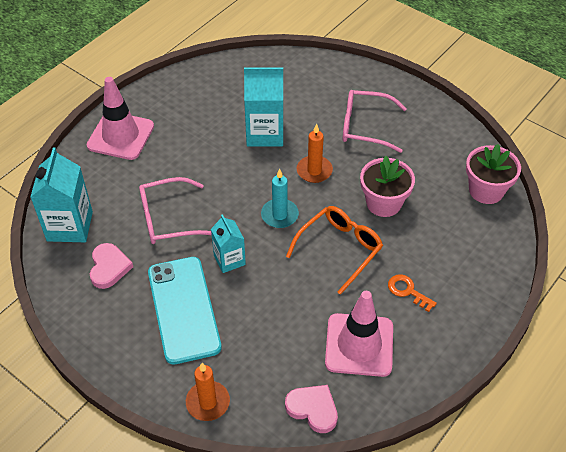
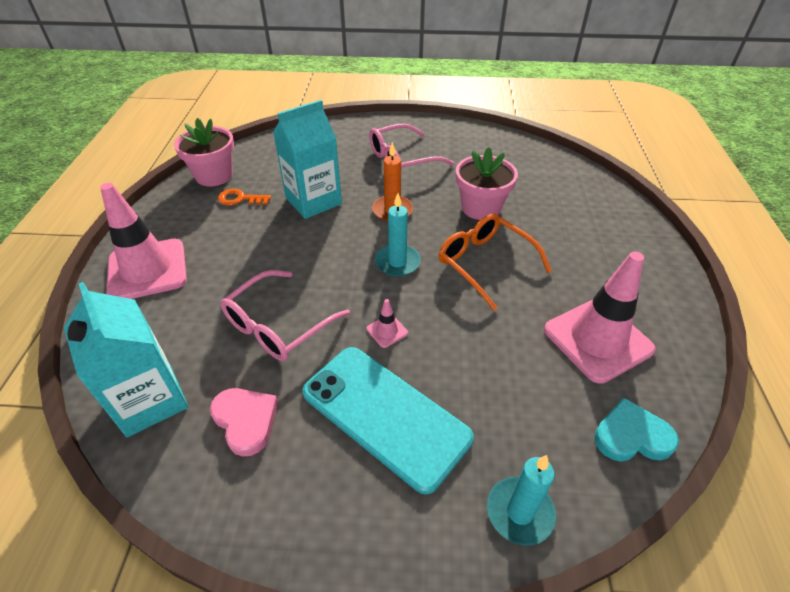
camera: 35 degrees left, 5 degrees down
orange candle [186,363,230,421] -> turquoise candle [487,455,556,546]
turquoise carton [211,214,246,273] -> pink traffic cone [366,299,408,348]
pink heart [285,385,338,433] -> turquoise heart [594,398,679,462]
orange glasses [286,206,383,295] -> orange glasses turned 45 degrees counterclockwise [438,214,552,311]
orange key [388,274,437,312] -> orange key moved to [218,189,271,206]
pink flower pot [466,144,521,204] -> pink flower pot moved to [174,118,234,186]

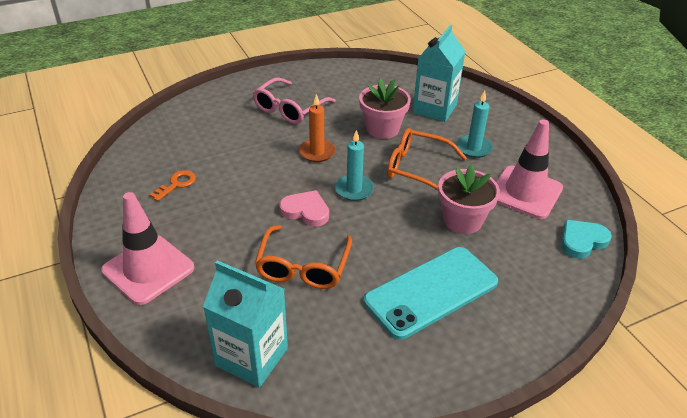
camera: 30 degrees left, 5 degrees down
pink flower pot [174,118,234,186] -> pink flower pot moved to [438,164,500,234]
pink heart [210,388,278,457] -> pink heart moved to [279,190,329,227]
orange key [218,189,271,206] -> orange key turned 150 degrees clockwise [149,170,196,201]
pink glasses [221,270,350,361] -> orange glasses [255,225,352,289]
turquoise carton [273,100,342,219] -> turquoise carton moved to [413,25,465,122]
turquoise phone [302,347,474,494] -> turquoise phone turned 45 degrees counterclockwise [364,247,498,340]
pink traffic cone [366,299,408,348] -> none
turquoise candle [487,455,556,546] -> turquoise candle moved to [456,91,493,158]

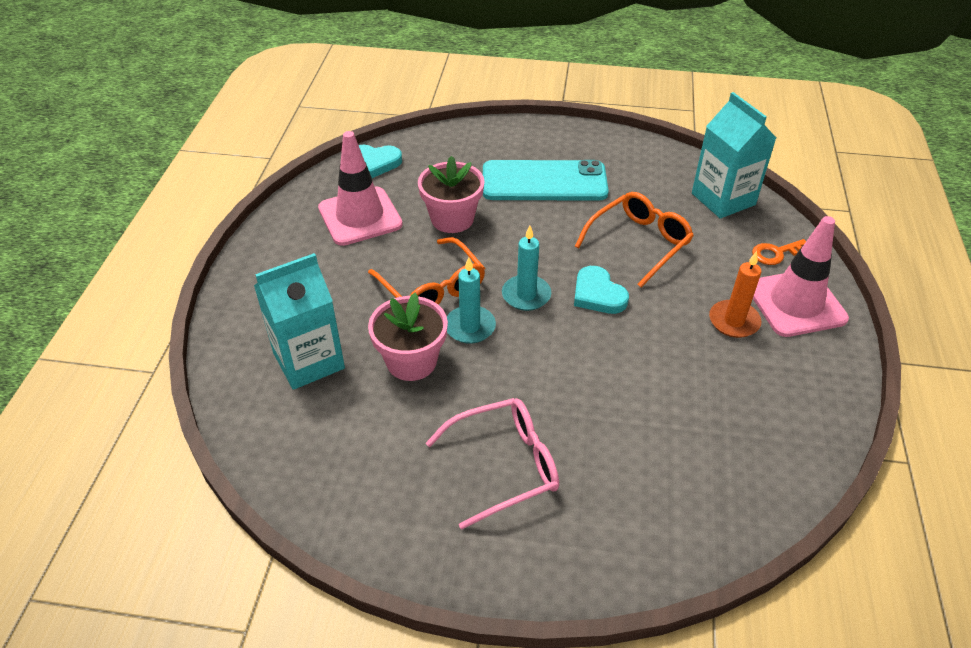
camera: 145 degrees left, 5 degrees up
orange key [149,170,196,201] -> orange key moved to [752,239,806,265]
pink heart [279,190,329,227] -> turquoise heart [574,266,629,314]
orange candle [299,94,335,162] -> orange candle moved to [709,251,761,338]
turquoise candle [456,91,493,158] -> turquoise candle moved to [447,257,496,344]

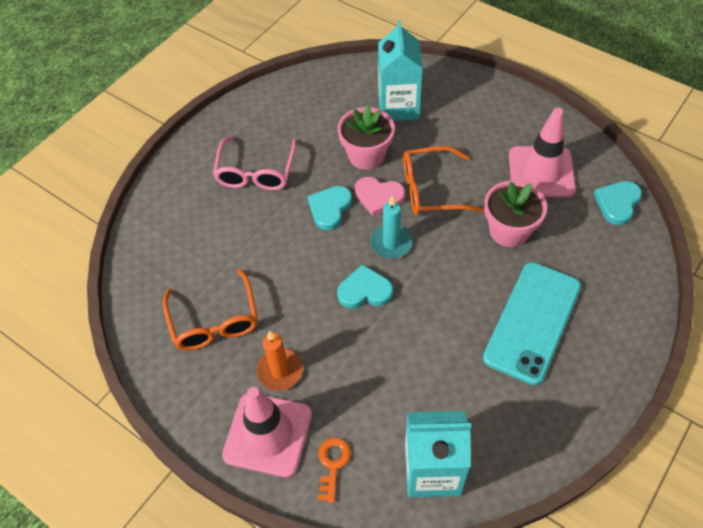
camera: 120 degrees right, 10 degrees up
turquoise candle [447,257,496,344] -> pink heart [355,177,405,216]
orange glasses [575,192,694,287] -> orange glasses moved to [163,269,258,350]
none -> turquoise heart [307,186,352,231]

